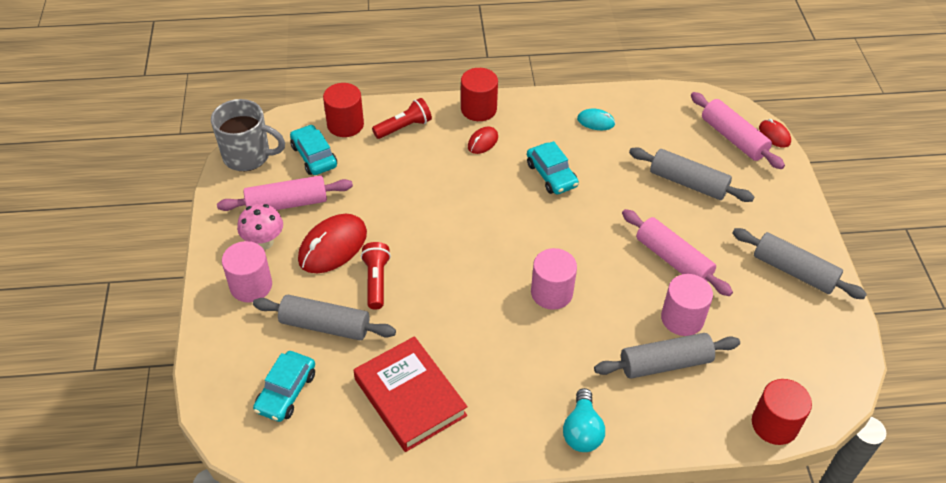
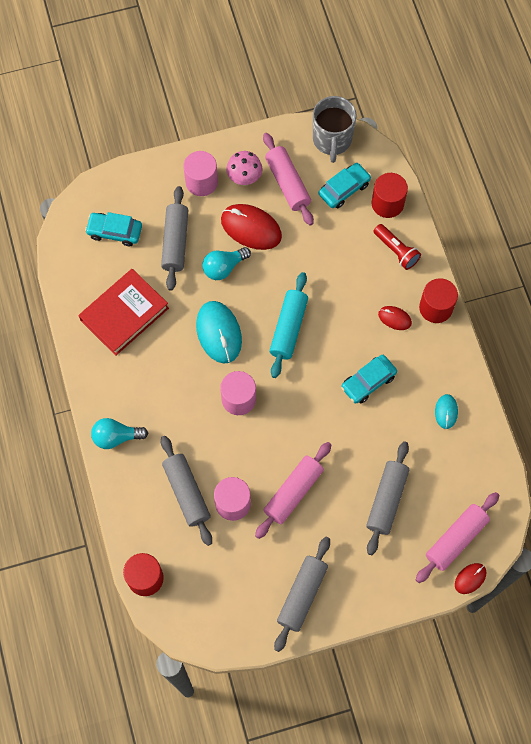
camera: 80 degrees right, 20 degrees up
red flashlight [361,242,391,310] -> turquoise light bulb [202,247,251,280]
none -> turquoise mouse [196,301,242,364]
none -> turquoise rolling pin [270,272,308,378]

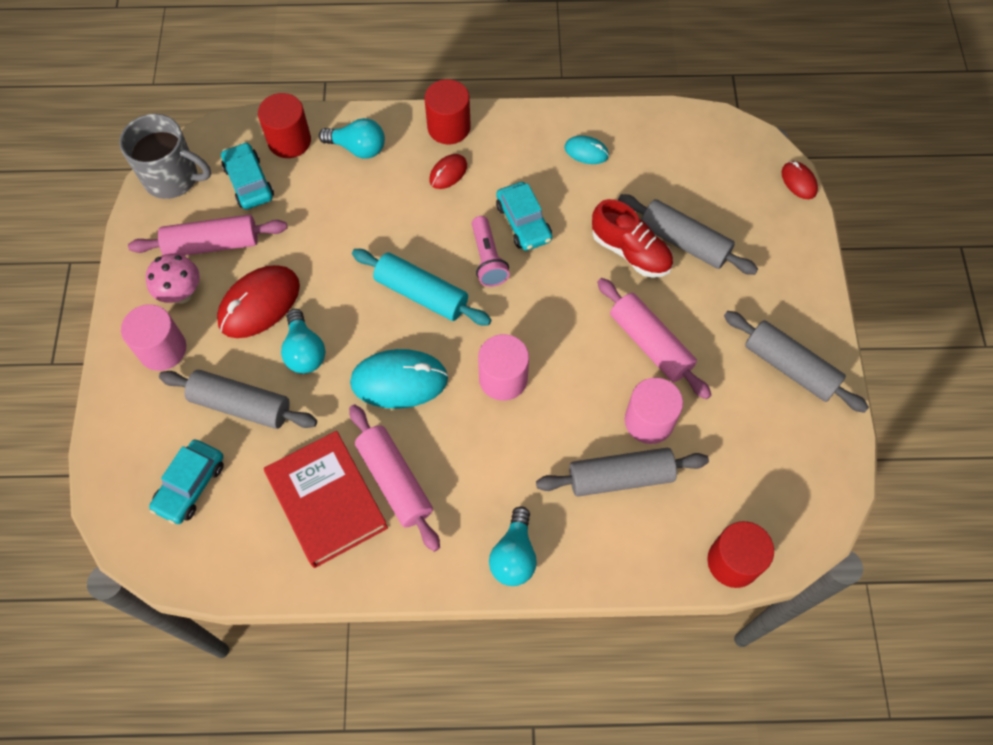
camera: 75 degrees left, 5 degrees down
red flashlight [374,224,421,270] -> turquoise light bulb [319,118,385,159]
pink rolling pin [416,492,500,583] -> pink rolling pin moved to [349,404,440,552]
none -> pink flashlight [472,216,510,287]
none -> red shoe [592,199,673,278]

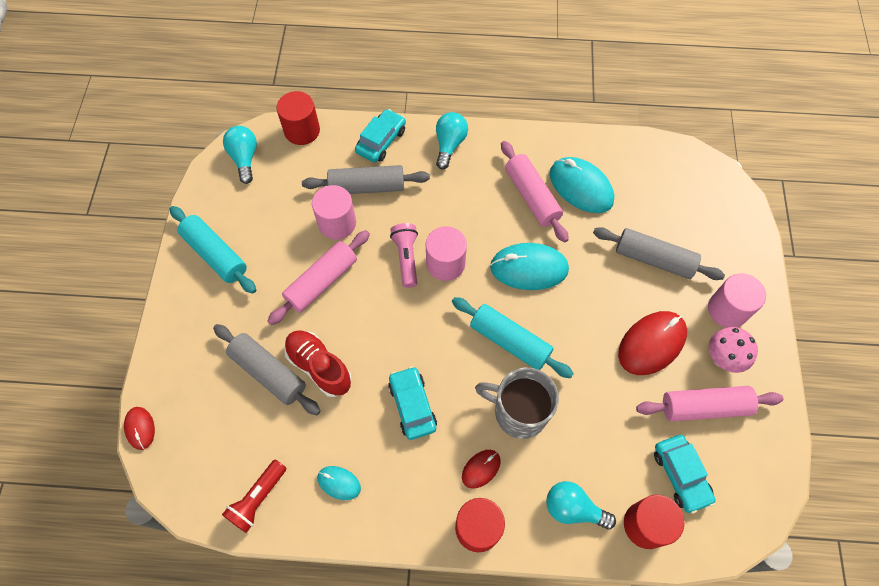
camera: 175 degrees left, 0 degrees up
grey mug [119,114,211,199] -> grey mug moved to [475,368,559,439]
turquoise car [149,439,224,524] -> turquoise car moved to [355,109,406,162]
red book [264,431,388,568] -> turquoise mouse [550,157,614,213]
turquoise light bulb [281,309,325,374] -> turquoise light bulb moved to [223,126,257,184]
pink flashlight [472,216,510,287] -> pink flashlight moved to [390,223,418,288]
pink rolling pin [597,278,711,399] -> pink rolling pin turned 75 degrees clockwise [267,230,370,325]
grey rolling pin [724,311,869,413] -> turquoise rolling pin [170,206,256,294]
none -> red flashlight [222,460,286,533]

